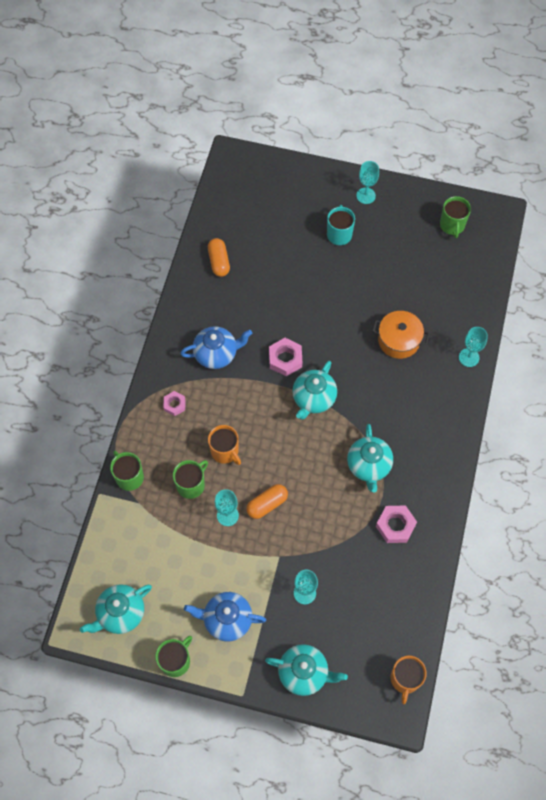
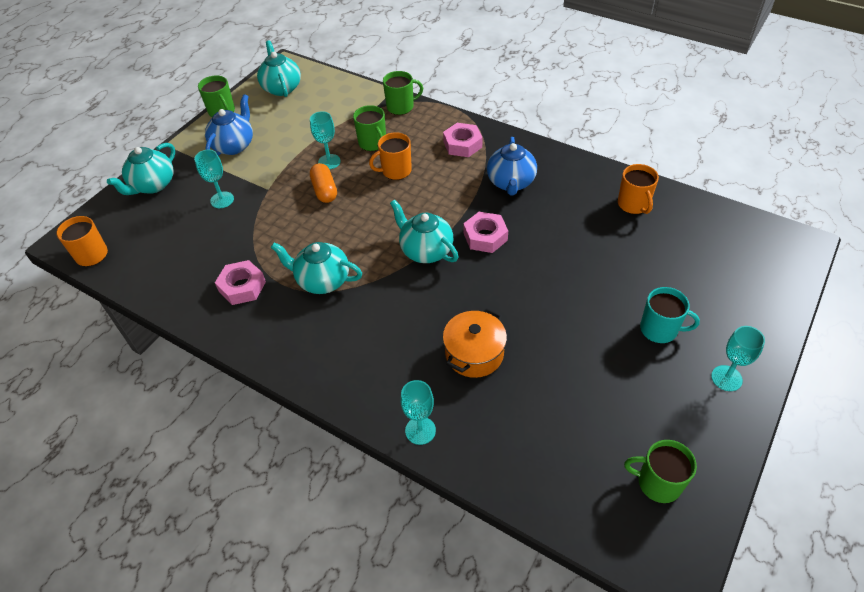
camera: 110 degrees right, 15 degrees down
pink nut [164,391,185,416] -> pink nut [443,123,483,157], size x1.57
orange capsule [208,238,230,277] -> orange mug [618,164,659,214]

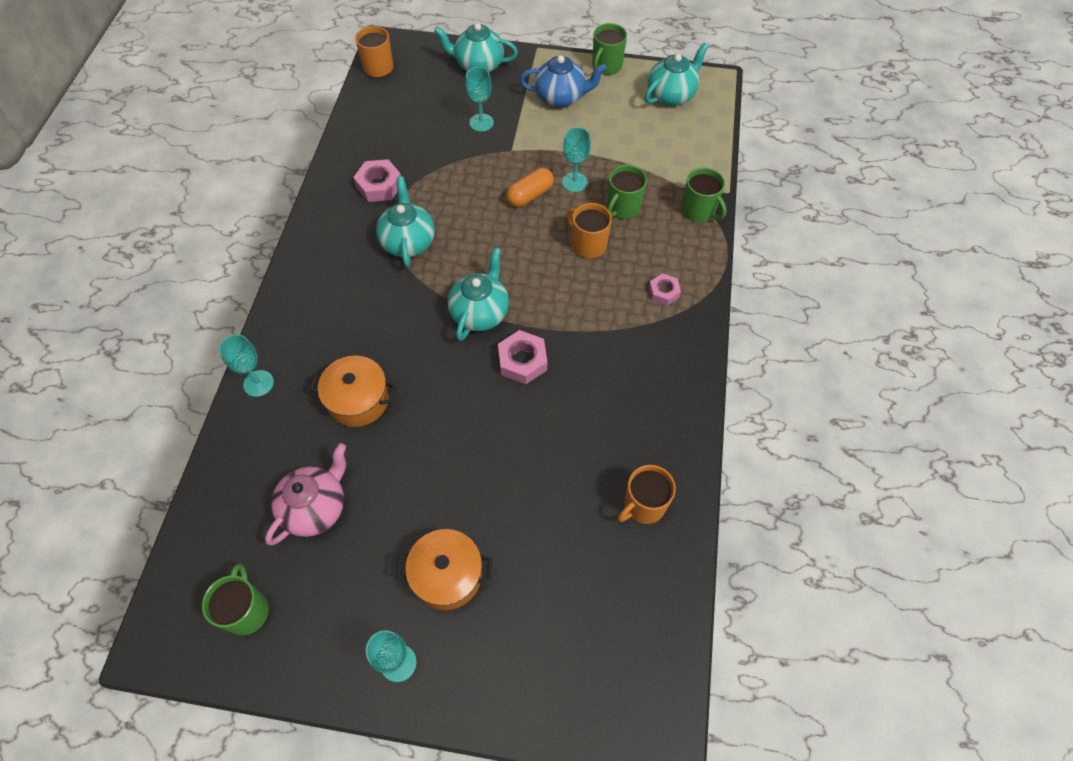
camera: 65 degrees right, 10 degrees up
pink nut [443,123,483,157] -> pink nut [649,273,681,305], size x0.64
blue teapot [487,137,537,195] -> none
turquoise mug [640,287,700,343] -> orange pot [396,529,492,610]
none -> pink teapot [265,443,346,545]

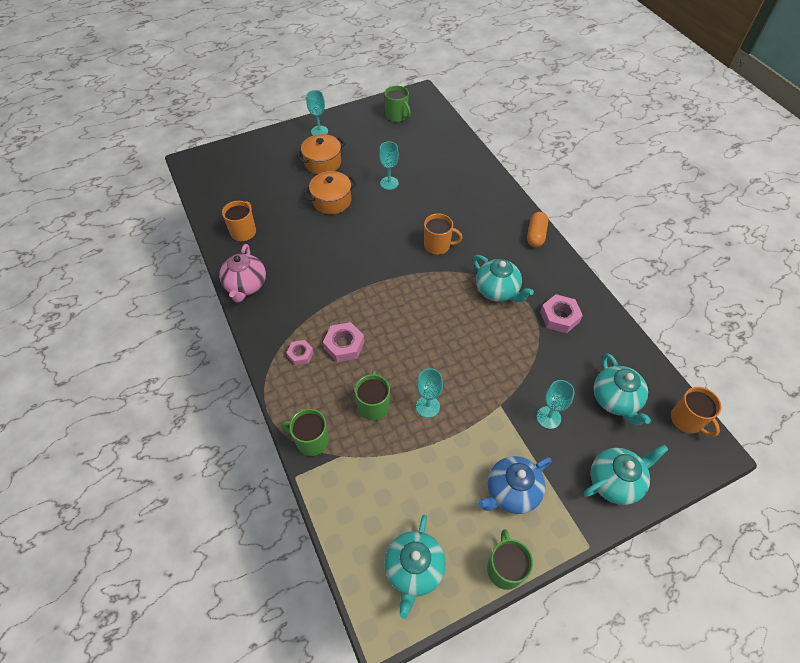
camera: 145 degrees right, 5 degrees down
turquoise goblet [219,334,274,397] -> turquoise goblet moved to [379,141,399,190]
pink teapot [265,443,346,545] -> pink teapot moved to [219,244,266,303]
orange pot [310,356,396,427] -> orange pot moved to [304,171,357,214]
turquoise teapot [448,247,509,341] -> turquoise teapot moved to [594,353,651,425]
pink nut [498,330,547,384] -> pink nut moved to [323,322,365,362]
orange capsule [506,168,554,207] -> orange capsule moved to [527,212,548,247]
orange mug [566,203,612,258] -> orange mug moved to [424,213,462,255]

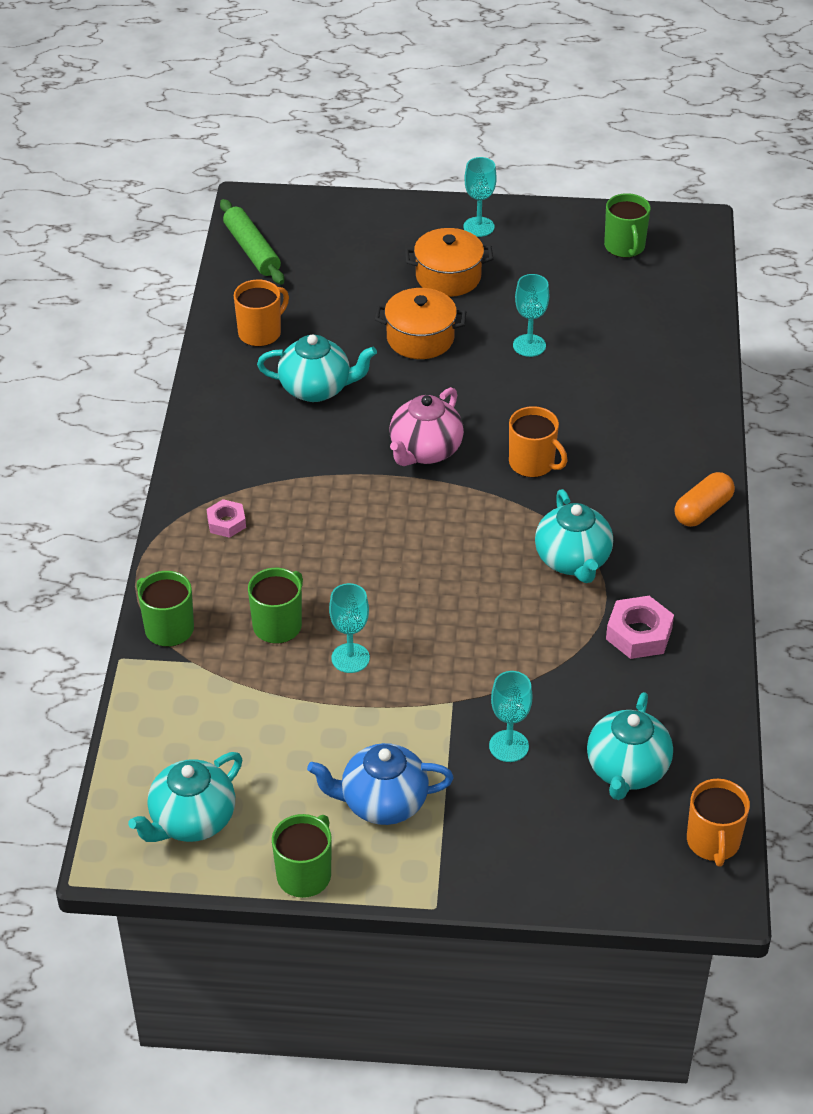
camera: 30 degrees right, 10 degrees down
pink teapot [219,244,266,303] -> pink teapot moved to [389,387,464,466]
pink nut [323,322,365,362] -> none
turquoise teapot [584,445,668,505] -> turquoise teapot moved to [257,334,377,402]
none -> green rolling pin [220,199,284,284]

